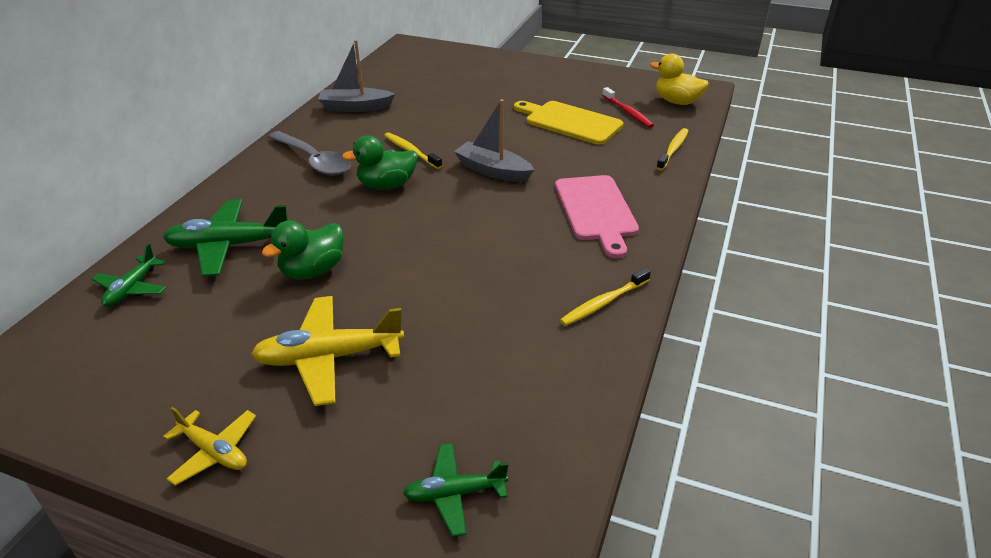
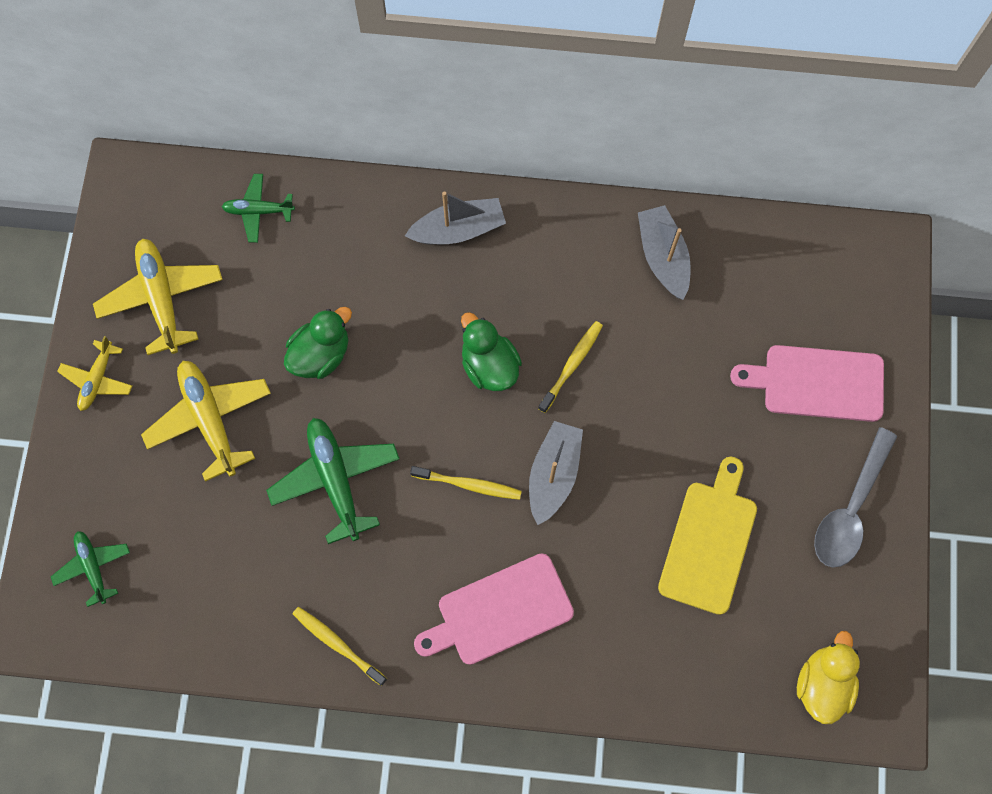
camera: 75 degrees right, 35 degrees up
green plane [163,199,288,276] -> green plane moved to [266,418,400,544]
green duck [262,221,344,280] -> green duck turned 105 degrees clockwise [284,307,352,379]
grey spoon [268,131,351,176] -> grey spoon moved to [814,427,897,567]
red toothbrush [602,87,654,128] -> none
yellow toothbrush [656,128,688,171] -> yellow toothbrush moved to [410,466,522,500]
none -> yellow plane [93,239,223,355]
none -> grey boat [405,191,506,245]
none -> pink cutting board [730,345,884,422]

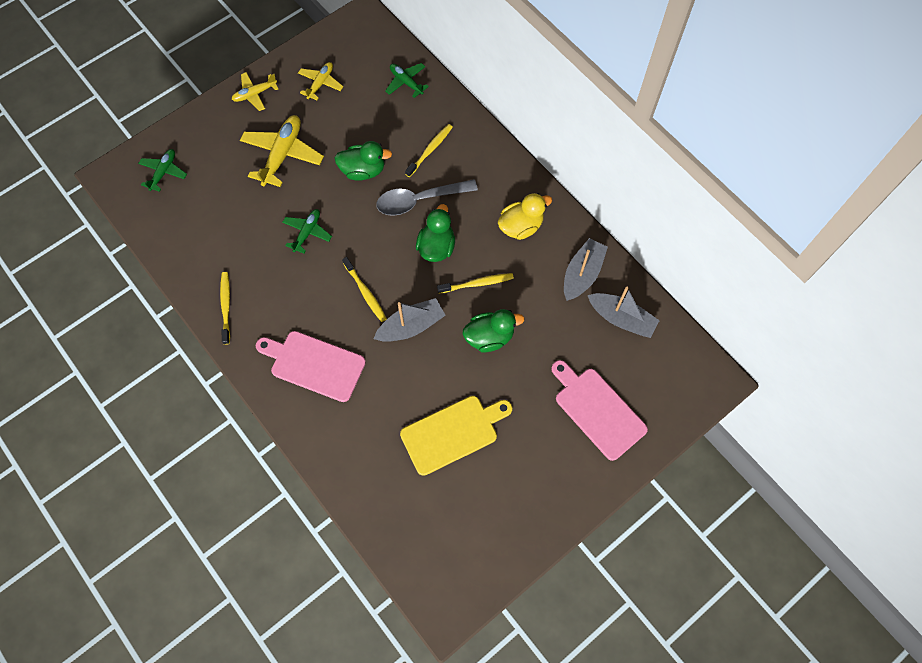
camera: 45 degrees right, 5 degrees down
yellow plane [93,239,223,355] -> yellow plane [298,62,343,100], size x0.59
green plane [266,418,400,544] -> green plane [282,209,332,253], size x0.59
grey boat [405,191,506,245] -> grey boat moved to [587,287,660,338]
yellow duck [797,631,860,724] -> yellow duck moved to [498,193,552,240]
grey spoon [814,427,897,567] -> grey spoon moved to [376,179,478,216]
none -> yellow toothbrush [405,124,453,177]
none -> green duck [463,309,524,352]

